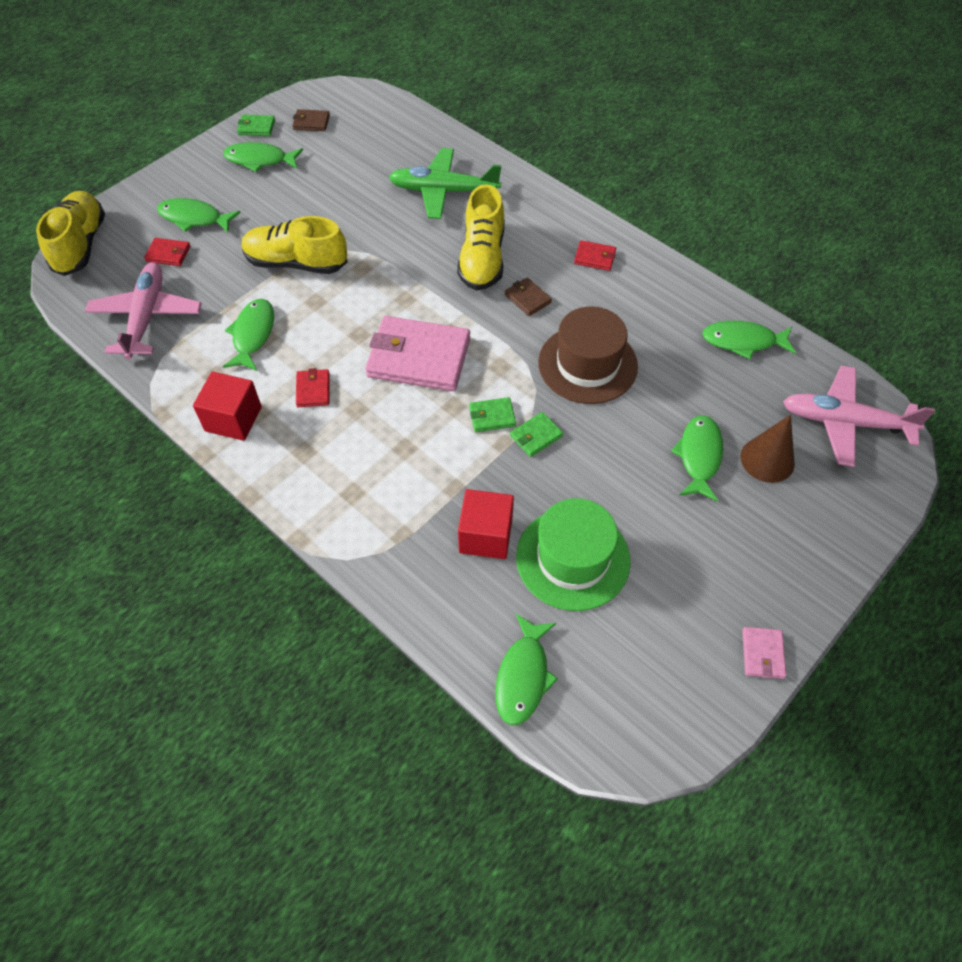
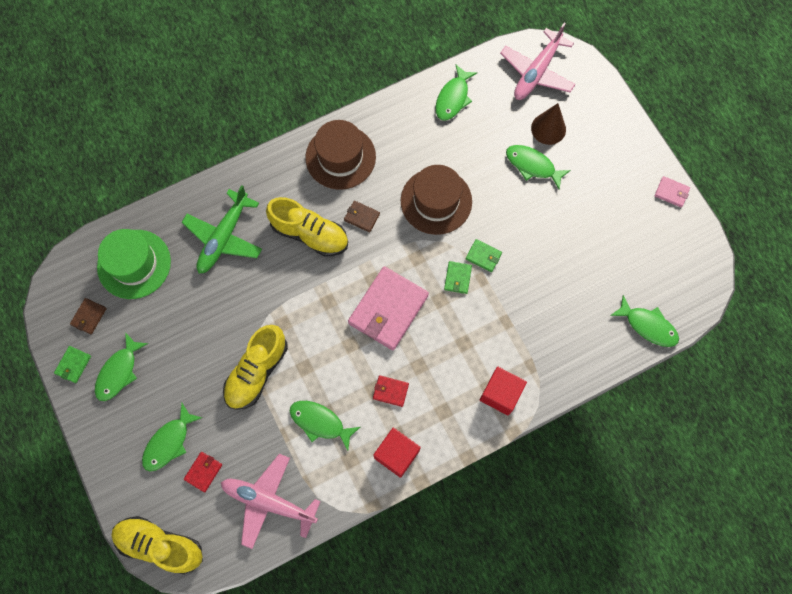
camera: 70 degrees left, 15 degrees up
red cube [458,489,514,559] -> red cube moved to [480,367,527,415]
brown wallet [505,277,552,316] -> brown wallet turned 45 degrees clockwise [344,201,380,232]
green wallet [510,412,563,457] -> green wallet turned 45 degrees counterclockwise [466,239,502,272]
green hat [516,498,631,611] -> green hat moved to [97,229,171,299]
red wallet [574,240,616,271] -> brown hat [305,120,376,190]

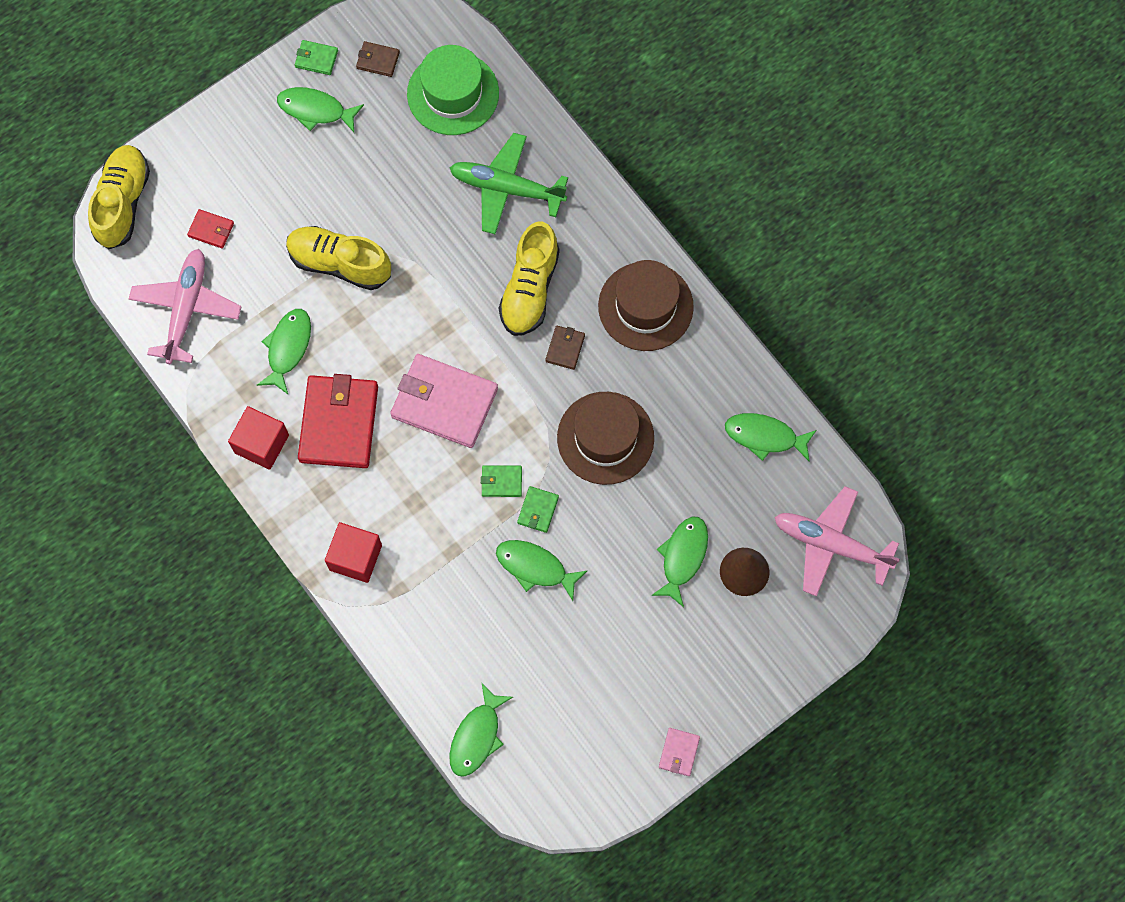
camera: 80 degrees right, 0 degrees up
green fish [142,403,202,471] -> green fish moved to [496,540,587,601]
red wallet [373,375,409,407] -> red wallet [298,374,378,468], size x2.26

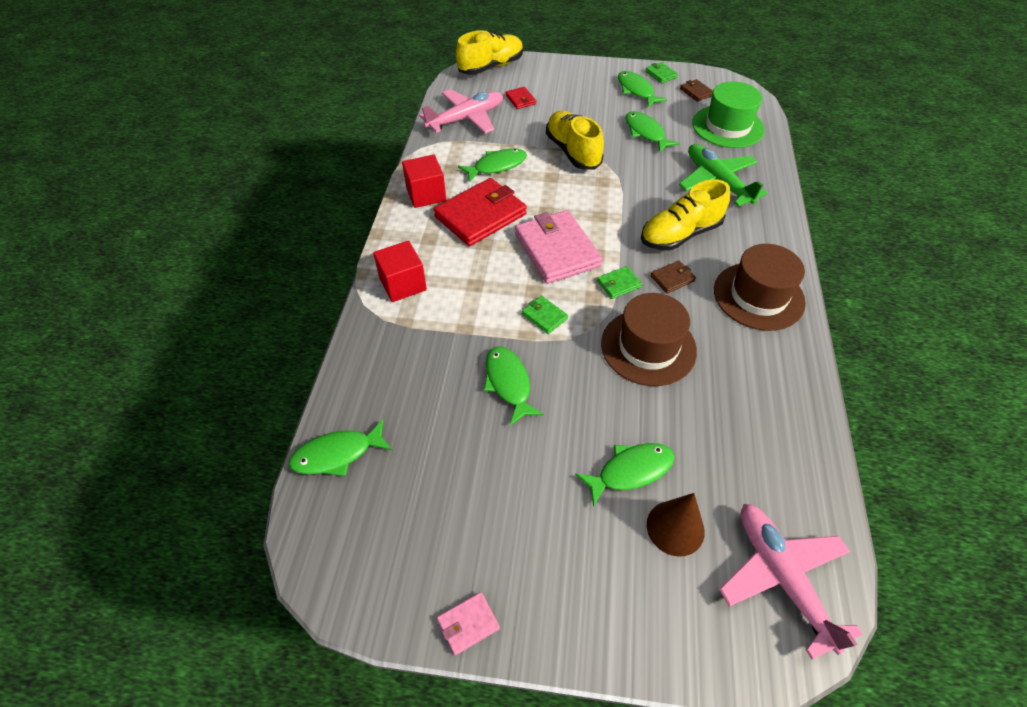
camera: 45 degrees right, 20 degrees down
green wallet [517,486,559,533] -> green wallet moved to [597,266,642,299]
green fish [725,413,816,462] -> green fish moved to [625,111,680,153]

